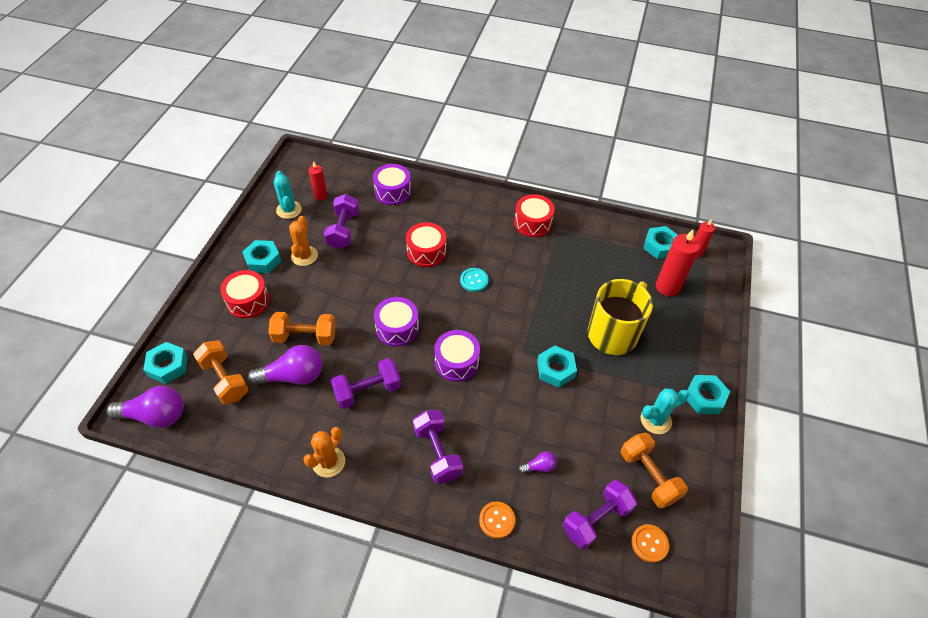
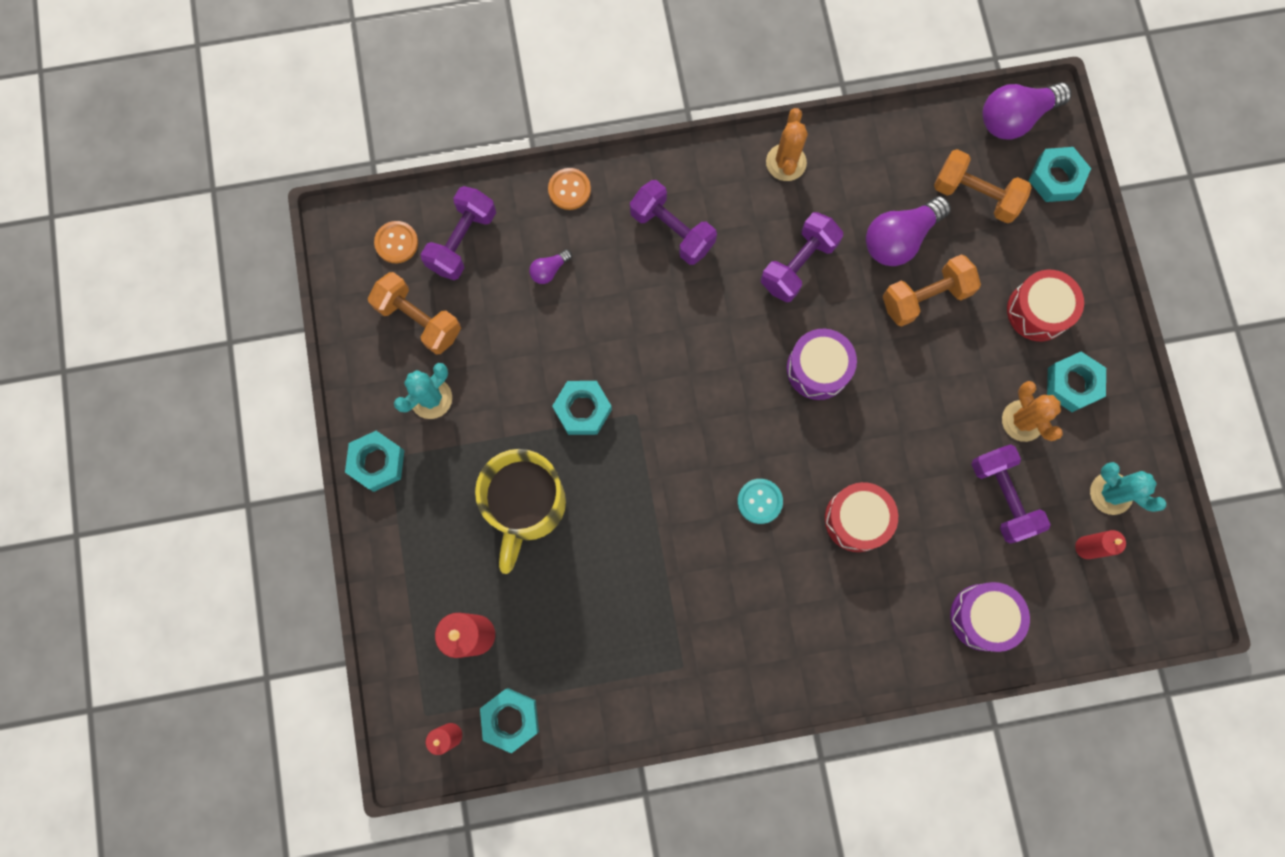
camera: 155 degrees right, 25 degrees up
purple drum [434,330,480,382] -> none
red drum [514,194,555,237] -> none

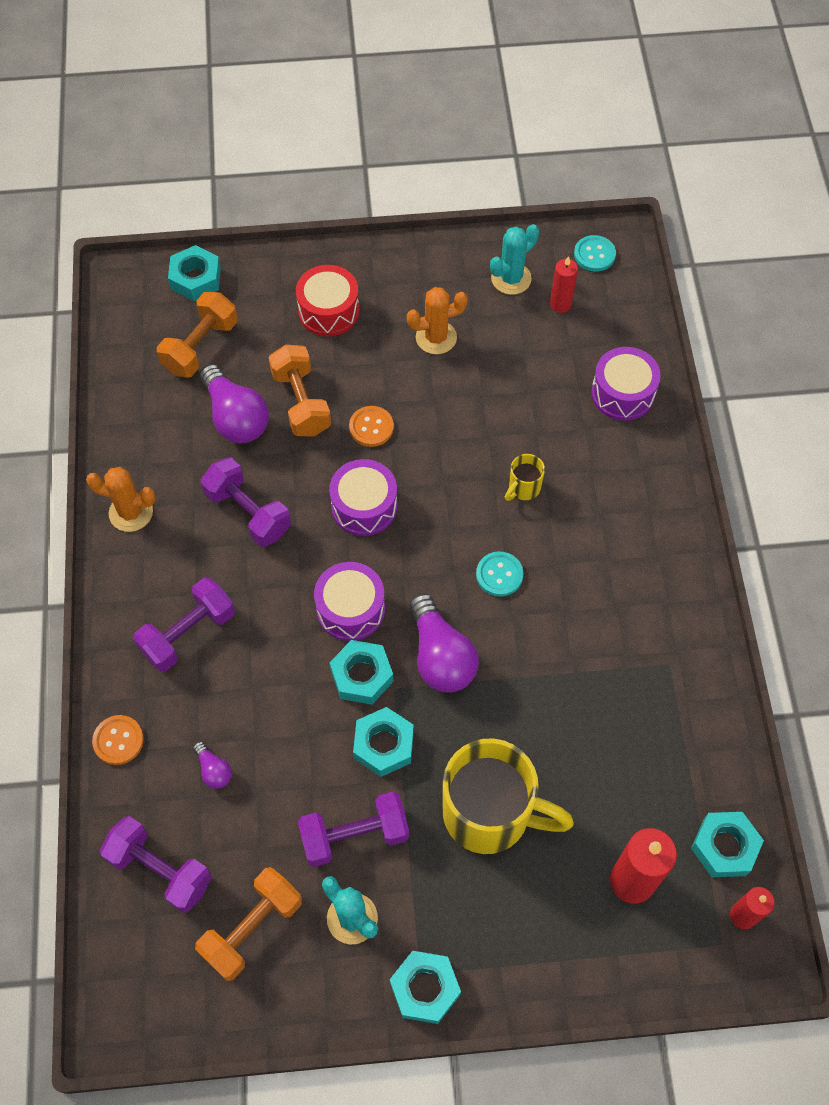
camera: 85 degrees left, 15 degrees down
orange button [374,221,418,263] -> orange button moved to [349,406,394,447]
red drum [825,482,898,552] -> yellow mug [505,454,545,501]
purple dumbbell [971,444,1051,544] -> purple dumbbell moved to [298,791,409,867]
purple light bulb [983,83,1071,139] -> purple light bulb moved to [409,593,479,692]
turquoise nut [1047,352,1106,412] -> turquoise nut moved to [330,640,394,705]
none -> purple drum [314,562,385,641]
none -> turquoise button [574,235,616,272]

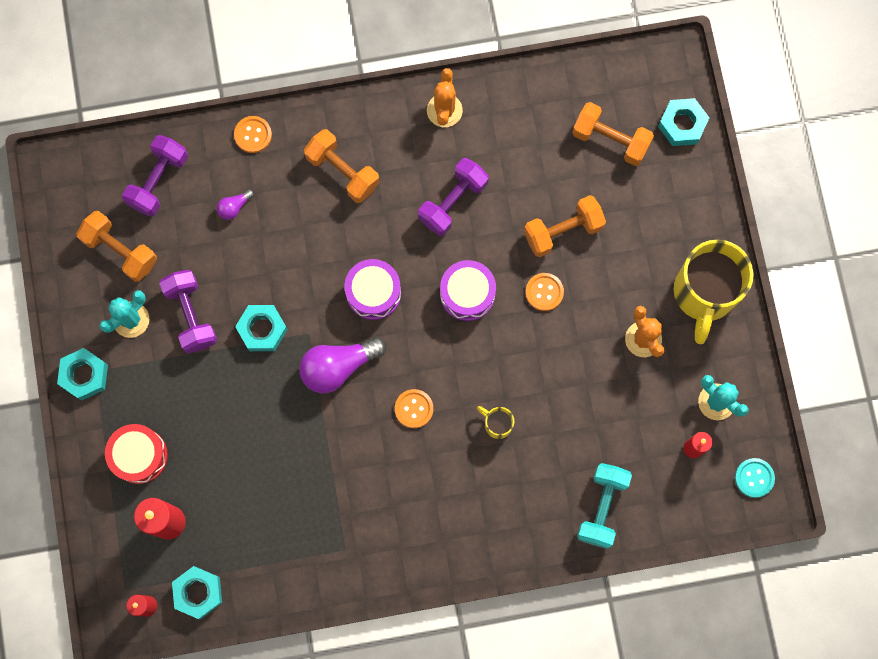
camera: 85 degrees right, 15 degrees up
purple dumbbell [133,578,235,672] -> orange dumbbell [304,129,380,203]
purple light bulb [199,364,269,443] -> none
red drum [296,265,360,336] -> red drum moved to [105,424,168,484]
turquoise nut [330,640,394,705] -> none
yellow mug [443,739,574,854] -> yellow mug moved to [674,240,754,344]
turquoise button [476,551,523,597] -> orange button [395,389,433,428]
purple drum [591,347,661,421] -> turquoise dumbbell [577,463,632,549]

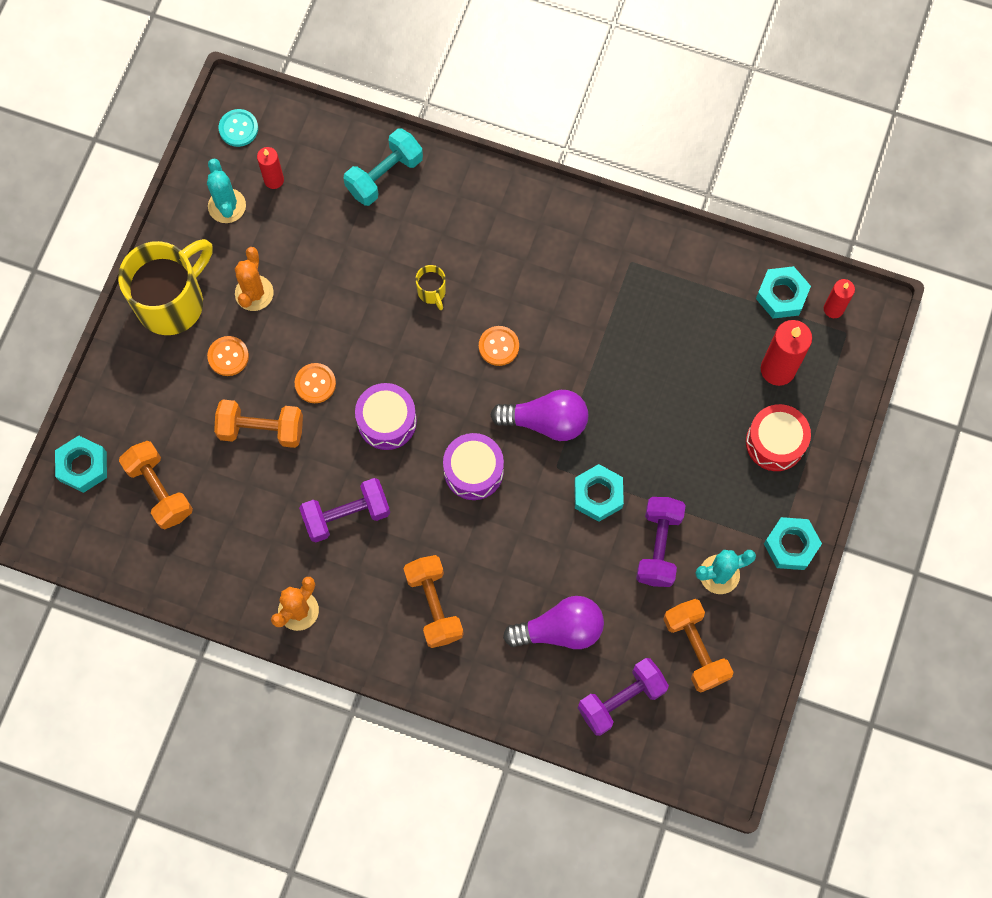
camera: 150 degrees left, 5 degrees down
purple light bulb [217,189,254,220] -> purple light bulb [503,596,604,649], size x2.09
orange button [234,116,272,153] -> orange button moved to [207,336,249,376]

